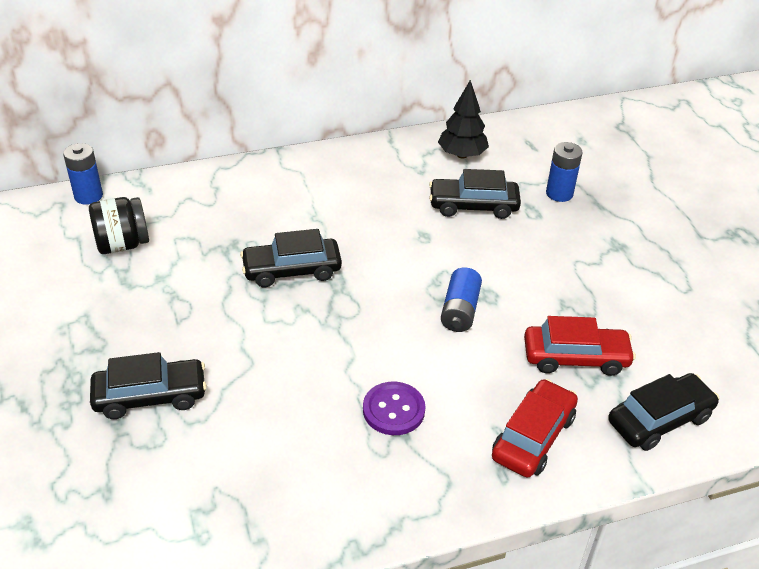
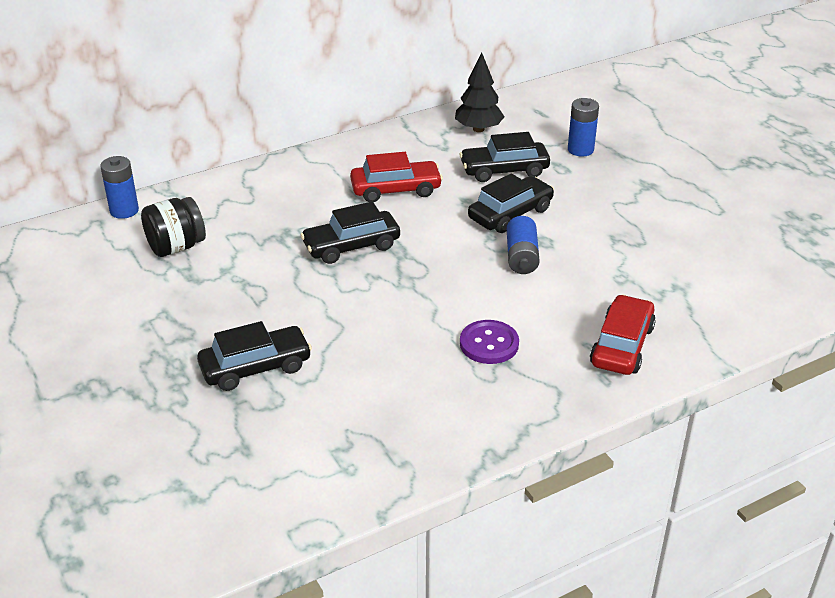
camera: 10 degrees left, 5 degrees down
red car [524,316,636,376] -> red car moved to [350,152,443,202]
black car [608,373,719,451] -> black car moved to [468,173,554,233]

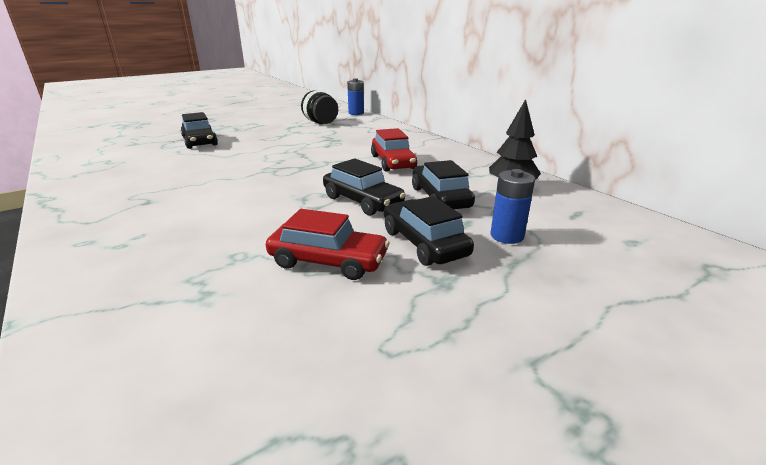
camera: 85 degrees right, 10 degrees down
black car [301,202,400,264] -> black car moved to [384,196,474,266]
purple button [460,320,519,364] -> none
blue battery [507,216,540,274] -> none
red car [590,294,656,375] -> red car moved to [266,209,390,280]

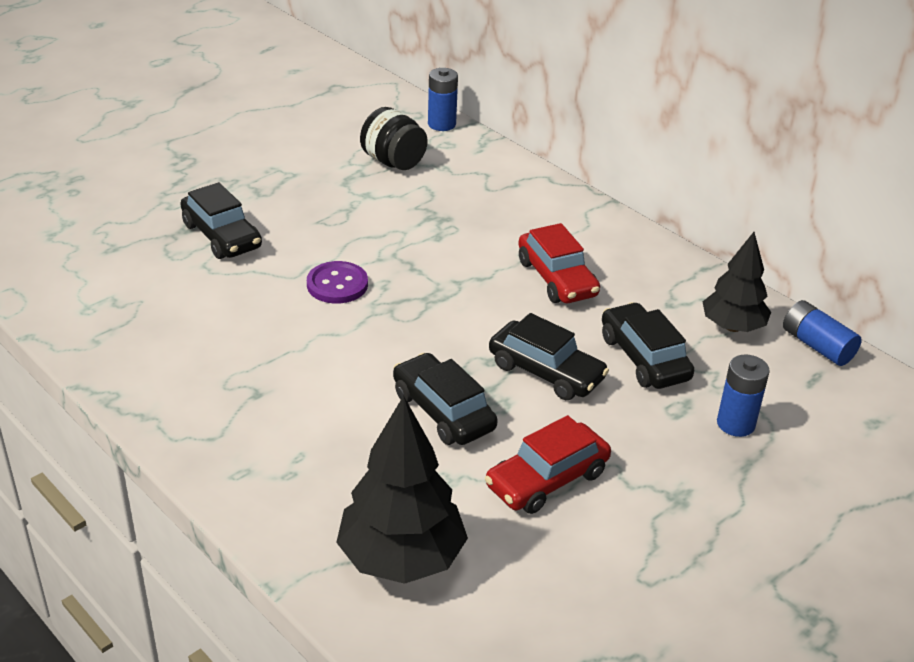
camera: 10 degrees left, 10 degrees up
red car [266,209,390,280] -> red car turned 135 degrees clockwise [485,415,611,514]
black car [384,196,474,266] -> black car moved to [393,353,498,445]
none -> purple button [307,261,368,304]
none -> black tree [336,396,468,584]
none -> blue battery [783,300,862,366]

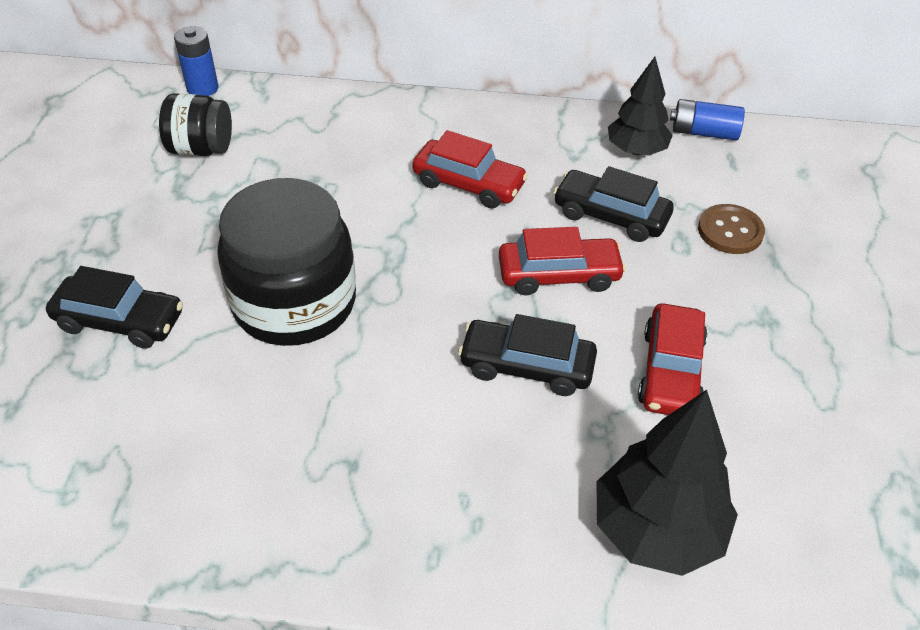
camera: 40 degrees left, 10 degrees up
purple button [307,261,368,304] -> black jar [217,178,356,346]
black car [489,313,609,400] -> red car [499,227,626,295]
blue battery [717,354,770,437] -> brown button [698,204,765,254]

